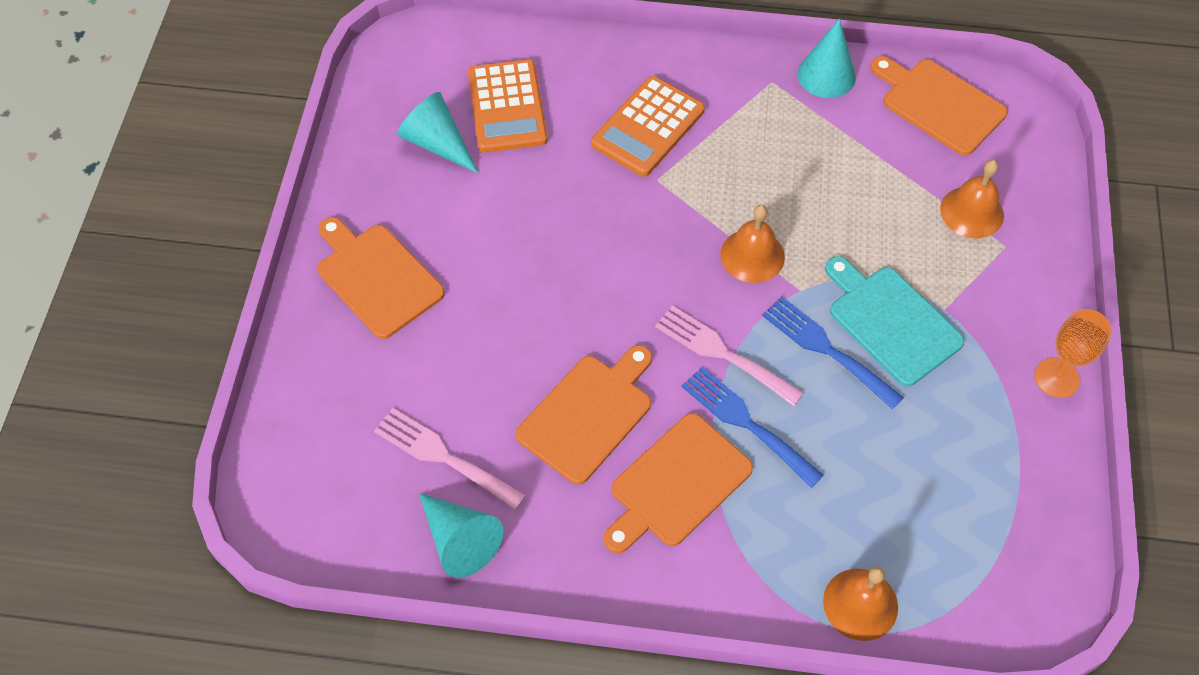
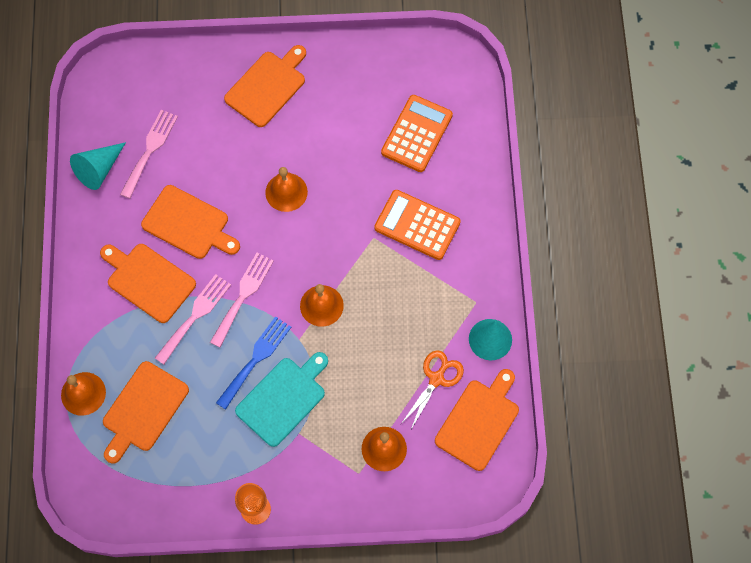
camera: 80 degrees right, 10 degrees up
turquoise cone [397,92,478,173] -> none
orange calculator [468,59,548,153] -> orange calculator turned 135 degrees clockwise [381,95,453,172]
blue fork [681,366,824,488] -> pink fork [155,274,231,365]
none -> orange cutting board [103,361,189,464]
none -> orange bell [265,167,308,212]
none -> orange scissors [401,350,464,431]

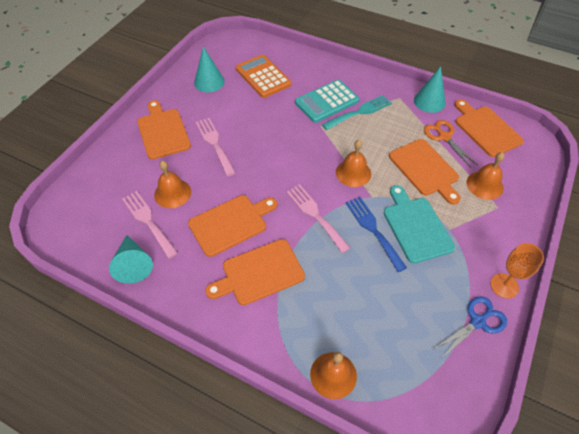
camera: 60 degrees left, 15 degrees down
orange cutting board [103,361,189,464] -> orange cutting board moved to [389,139,461,205]
pink fork [155,274,231,365] -> pink fork moved to [196,118,236,177]
orange bell [265,167,308,212] -> orange bell moved to [154,161,191,208]
orange calculator [374,190,461,260] -> turquoise calculator [295,80,359,123]
none -> turquoise cone [194,47,224,92]
none -> turquoise fork [322,95,392,130]
none -> blue scissors [434,296,507,359]

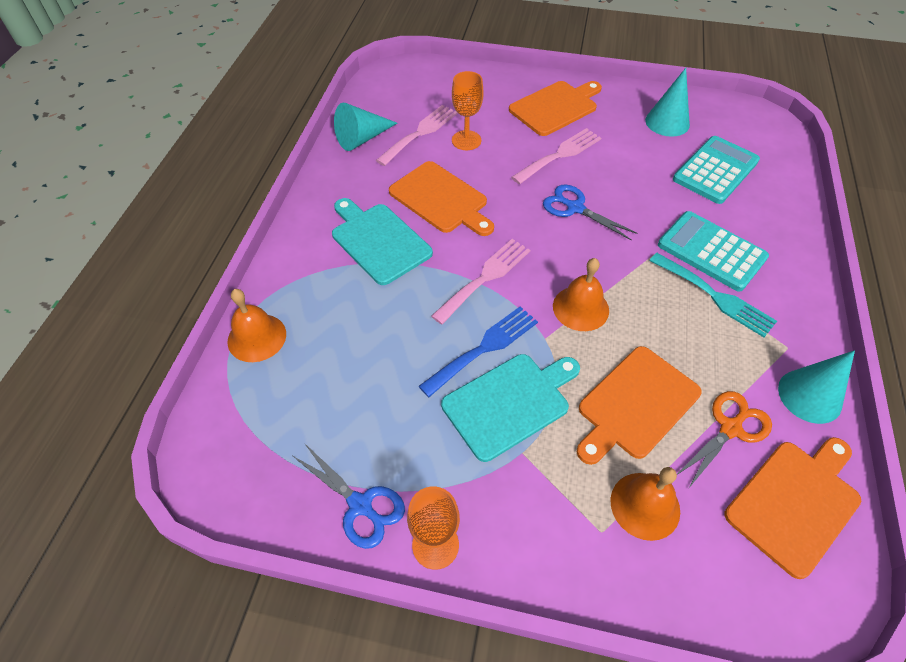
camera: 75 degrees right, 0 degrees up
orange bell [154,161,191,208] -> orange goblet [452,71,484,150]
orange cutting board [205,239,305,305] -> turquoise cutting board [332,198,433,285]
orange calculator [236,54,291,98] -> turquoise calculator [673,136,760,204]
none -> blue scissors [543,184,638,240]

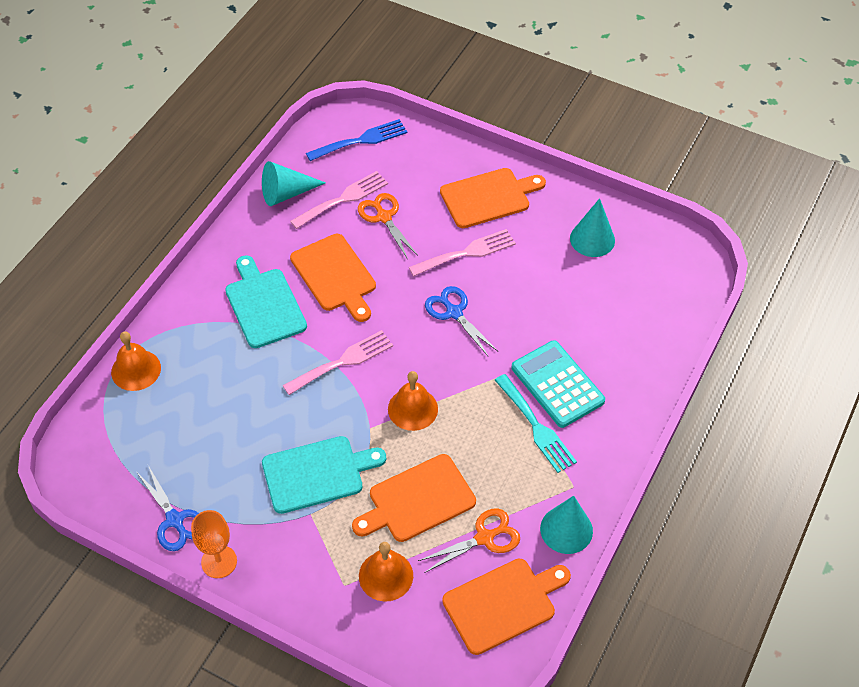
camera: 15 degrees right, 0 degrees up
blue fork [419,306,538,397] -> blue fork moved to [306,119,407,161]
orange goblet [452,71,484,150] -> orange scissors [358,193,418,258]
turquoise calculator [673,136,760,204] -> none

